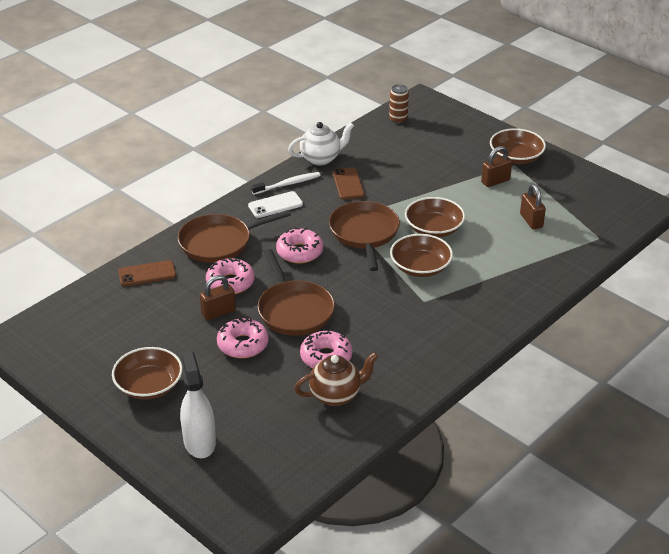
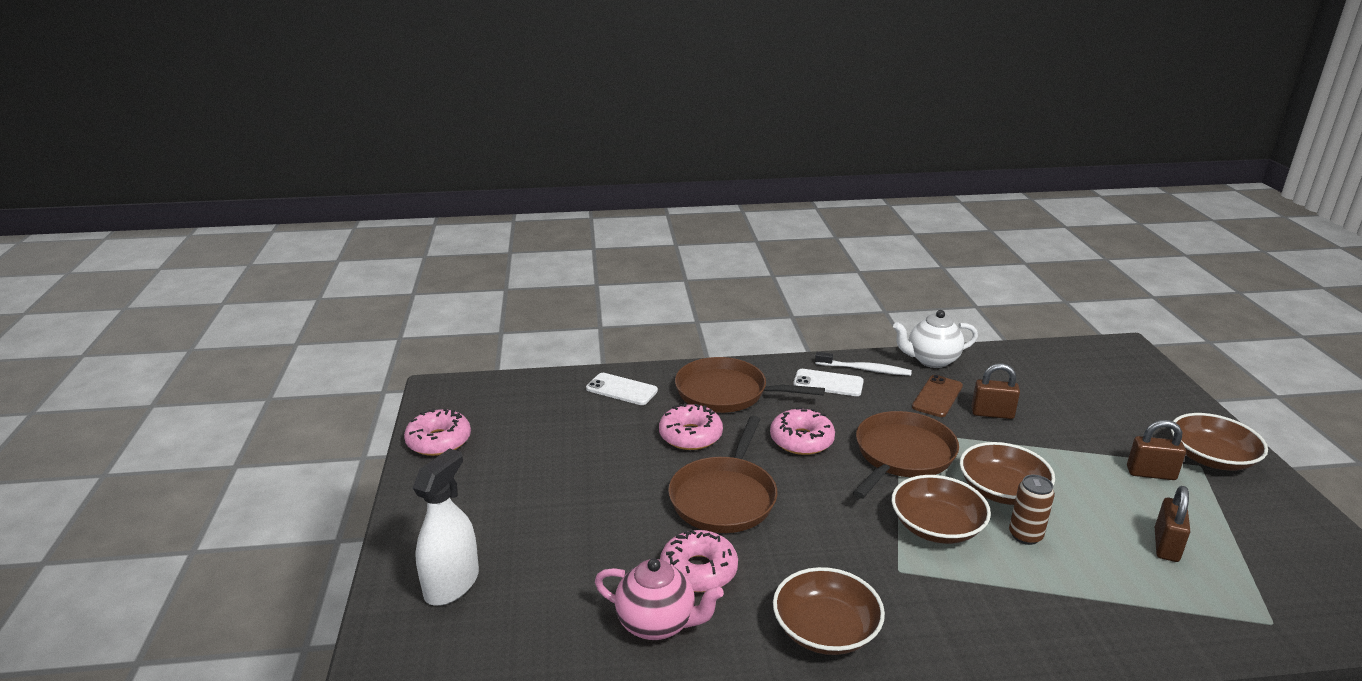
camera: 40 degrees right, 10 degrees down
brown bowl [112,347,183,400] -> brown bowl moved to [773,567,885,655]
brown phone [118,260,176,286] -> white phone [586,373,658,405]
brown padlock [200,275,236,320] -> brown padlock moved to [971,363,1020,419]
pink donut [217,317,269,358] -> pink donut moved to [404,408,471,456]
white teapot [288,122,354,165] -> white teapot turned 150 degrees clockwise [893,310,978,368]
brown teapot [295,352,378,406] -> pink teapot [595,558,724,640]
brown can [389,84,409,124] -> brown can moved to [1009,475,1055,545]

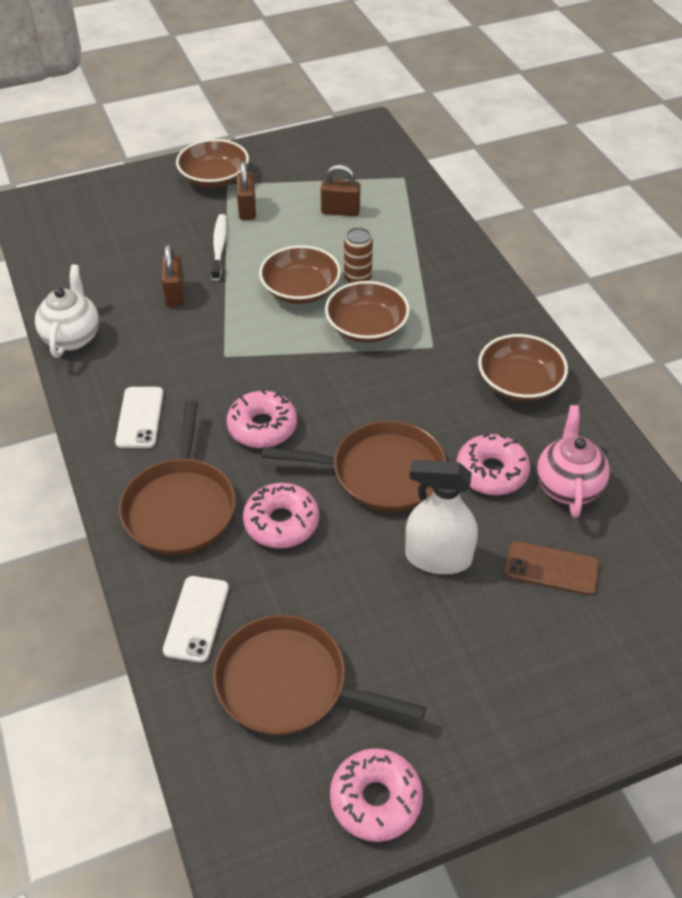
camera: 105 degrees left, 20 degrees up
white spray bottle [413,448,479,606] -> white spray bottle moved to [405,460,478,574]
white toothbrush [815,352,912,376] -> white toothbrush moved to [211,214,227,281]
brown pan [853,411,959,499] -> brown pan moved to [213,615,426,736]
white teapot [893,310,978,368] -> white teapot turned 150 degrees counterclockwise [35,265,99,358]
brown phone [912,375,963,417] -> brown phone moved to [505,541,599,595]

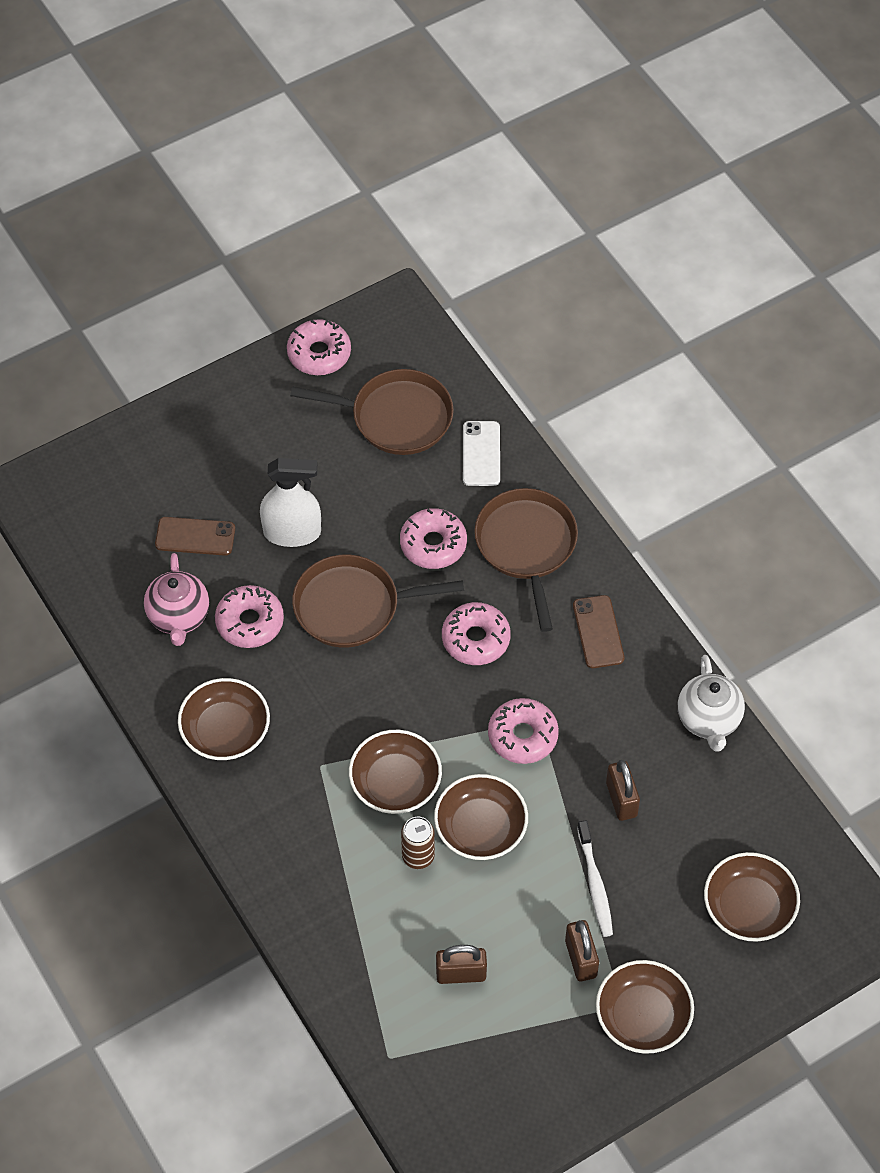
camera: 170 degrees right, 10 degrees up
white phone [115,387,163,448] -> brown phone [573,595,624,668]
none -> pink donut [488,698,559,764]
none -> brown bowl [704,852,800,942]

